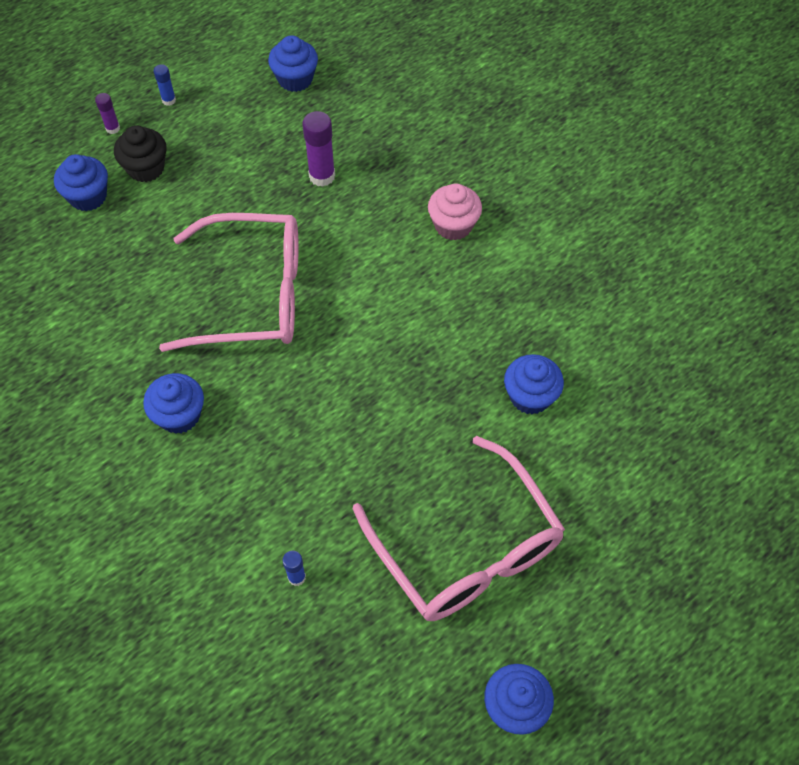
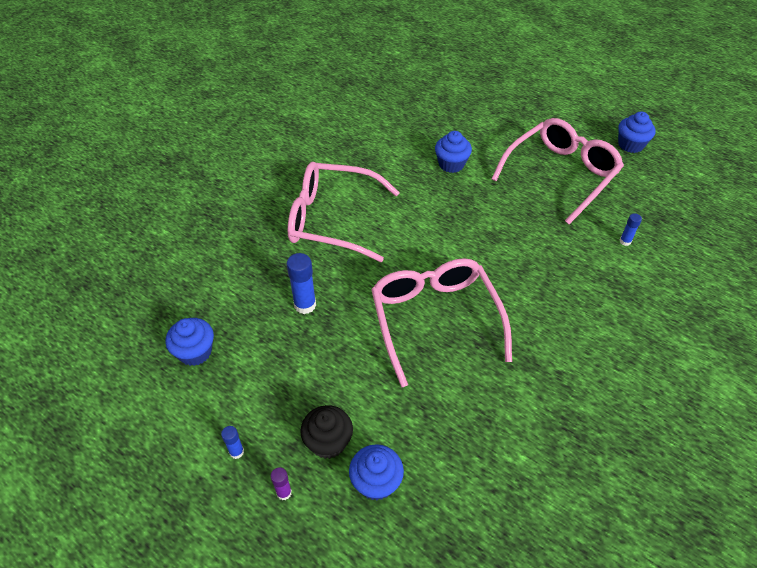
camera: 105 degrees left, 10 degrees down
blue cupcake [143,373,204,434] -> none
purple glue stick [302,111,335,187] -> blue glue stick [287,253,316,314]
pink cupcake [428,183,482,241] -> pink glasses [288,162,400,262]

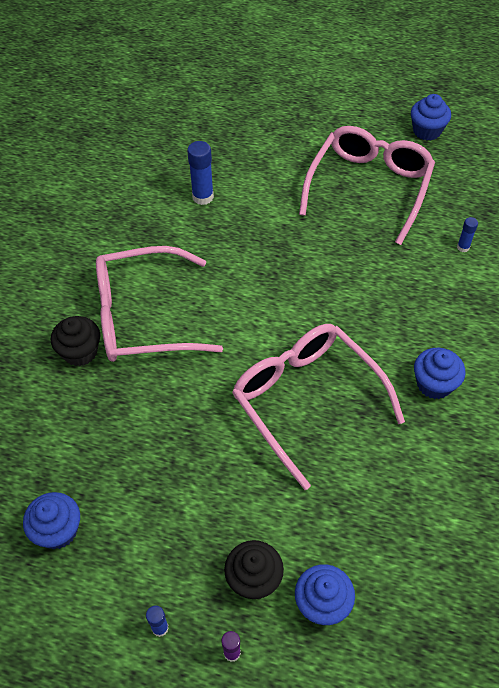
camera: 20 degrees left, 5 degrees up
blue glue stick [287,253,316,314] -> blue glue stick moved to [187,141,214,205]
blue cupcake [435,131,472,173] -> blue cupcake moved to [414,348,465,399]
none -> black cupcake [51,316,100,366]

